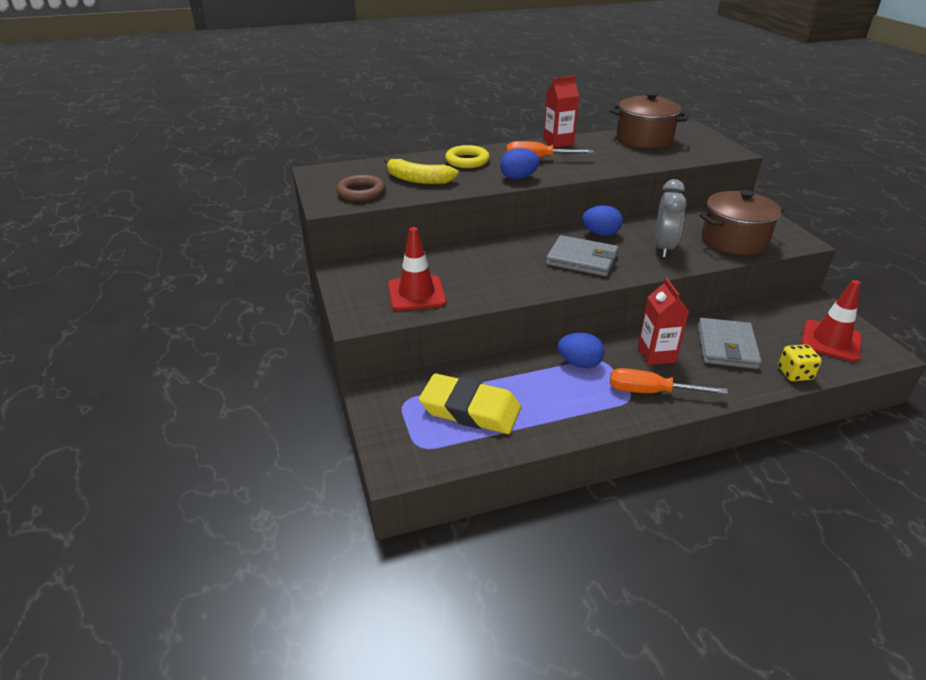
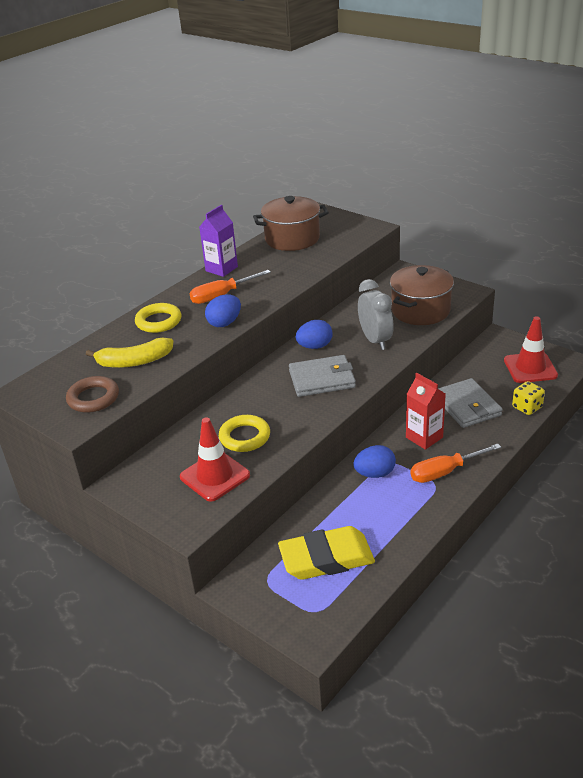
camera: 30 degrees left, 0 degrees up
red carton [543,76,579,148] -> purple carton [199,205,238,277]
none -> yellow ring [219,415,270,452]

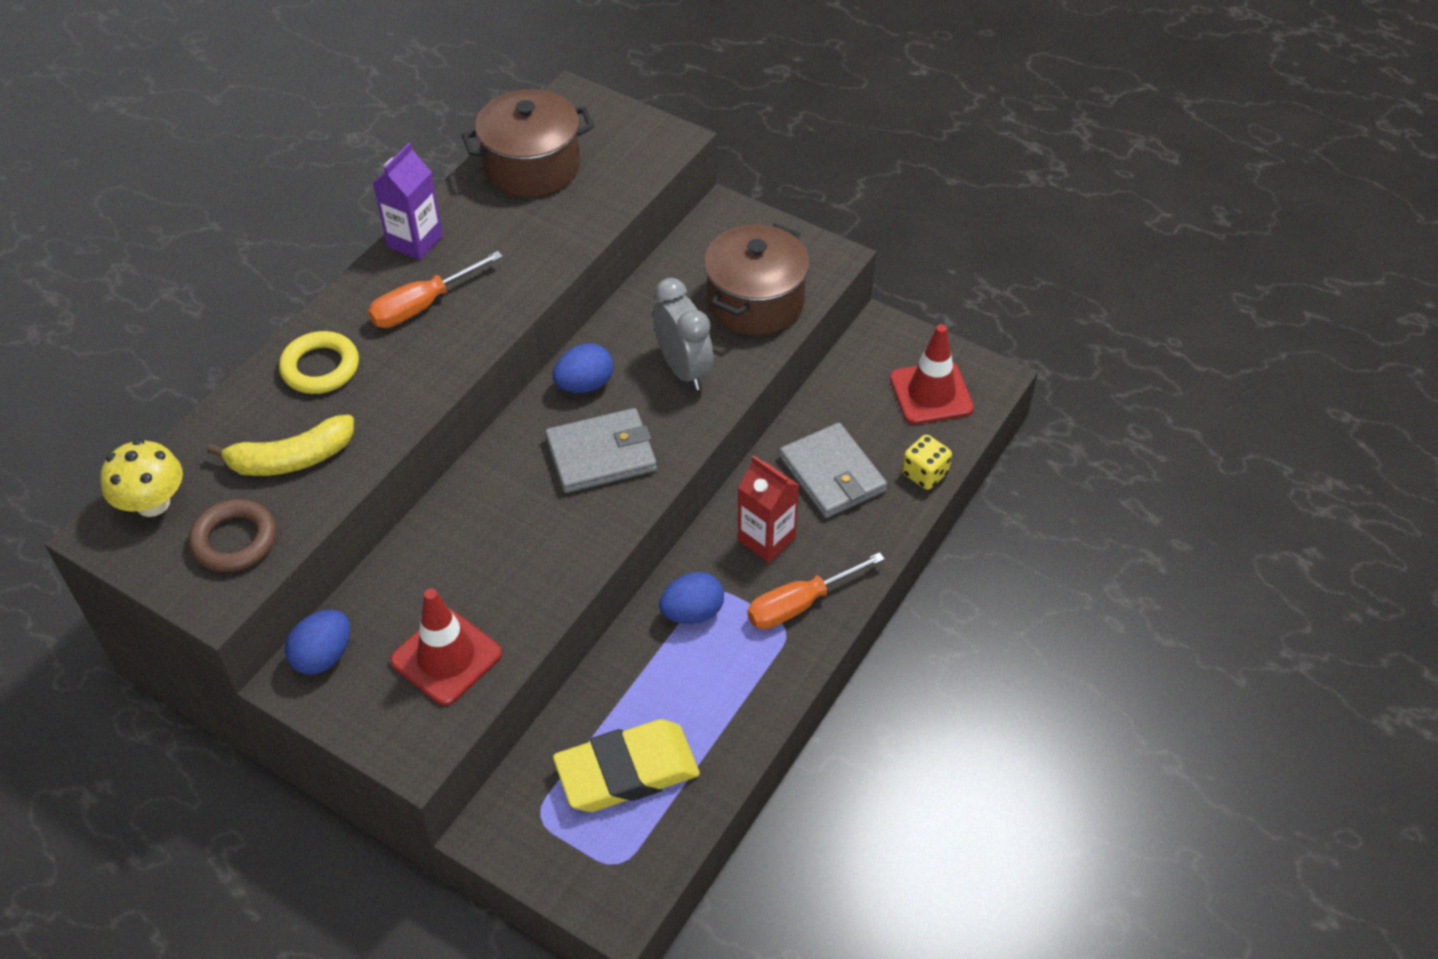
camera: 10 degrees left, 15 degrees up
blue egg [205,294,241,327] -> blue egg moved to [285,610,350,675]
yellow ring [219,415,270,452] -> none
none -> yellow mushroom [100,439,183,517]

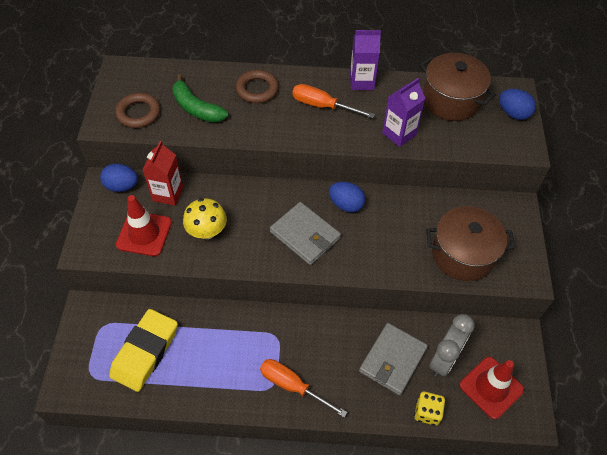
camera: 60 degrees right, 5 degrees up
yellow mushroom [100,439,183,517] -> yellow mushroom moved to [183,198,227,239]
yellow banana [207,414,354,476] -> green banana [172,74,228,122]
yellow ring [279,331,359,394] -> brown ring [236,70,279,103]
yellow eraser [553,719,700,812] -> yellow eraser turned 75 degrees clockwise [109,309,178,392]
grey clock [653,278,714,390] -> grey clock moved to [429,314,475,377]
blue egg [659,572,724,624] -> blue egg moved to [499,89,536,120]
red carton [738,456,799,563] -> red carton moved to [142,141,183,206]
none -> purple carton [382,78,426,147]

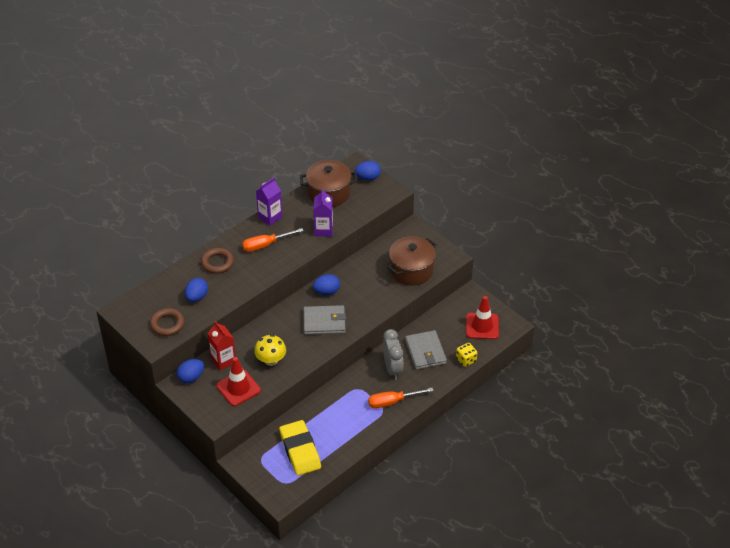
camera: 45 degrees left, 10 degrees down
green banana [172,74,228,122] -> blue egg [185,278,208,302]
grey clock [429,314,475,377] -> grey clock moved to [383,329,404,380]

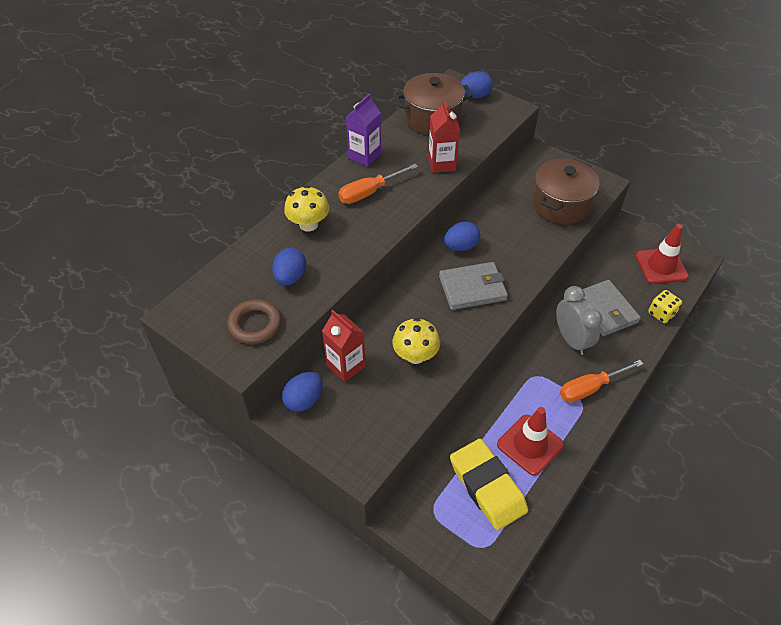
camera: 10 degrees left, 5 degrees up
brown ring [201,248,234,274] -> yellow mushroom [284,186,329,232]
red traffic cone [217,357,261,406] -> red traffic cone moved to [497,407,564,476]
purple carton [313,189,333,237] -> red carton [428,100,460,173]

